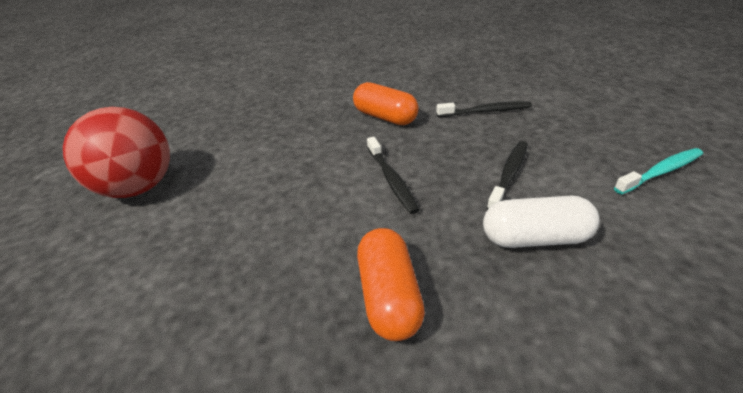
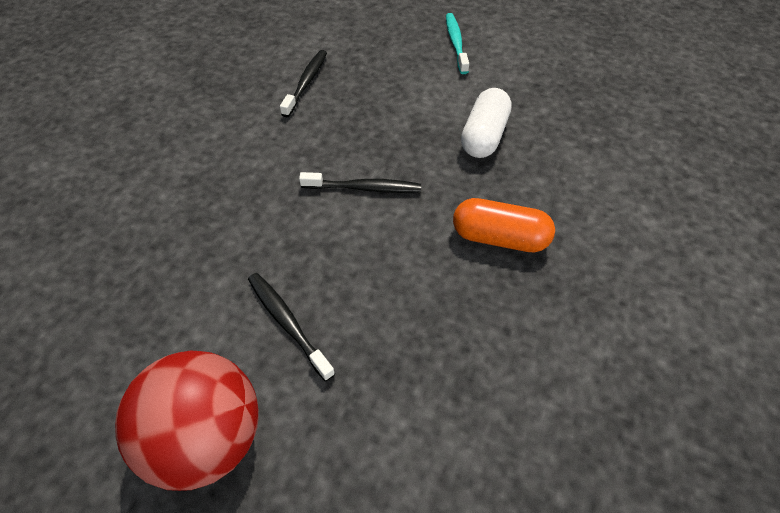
camera: 70 degrees left, 15 degrees up
orange capsule [353,82,419,125] -> none
black toothbrush [486,141,528,210] -> black toothbrush moved to [248,273,335,381]

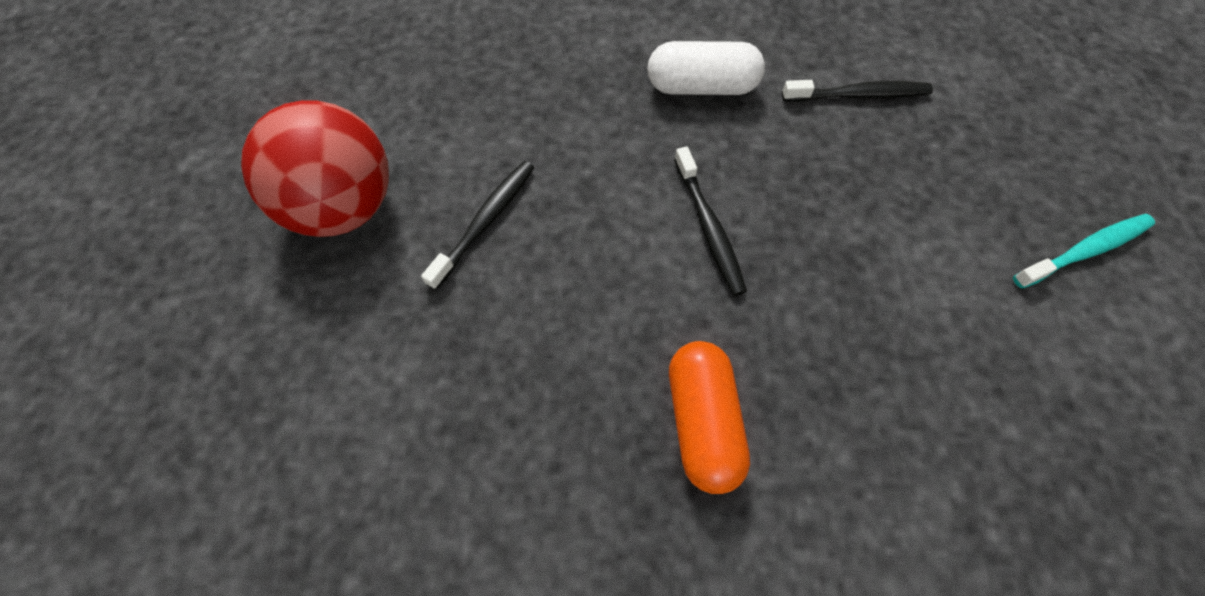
camera: 70 degrees right, 10 degrees up
white capsule [461,88,512,158] -> white capsule moved to [647,41,765,95]

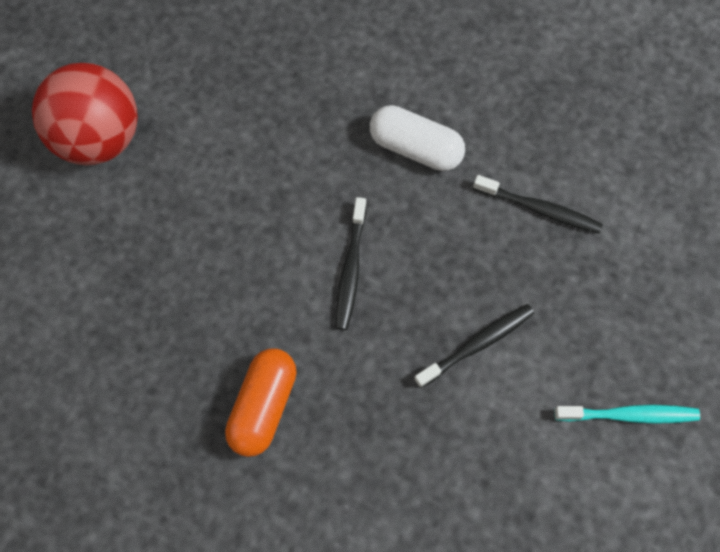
camera: 25 degrees right, 5 degrees up
black toothbrush [421,161,534,290] -> black toothbrush moved to [414,304,534,388]

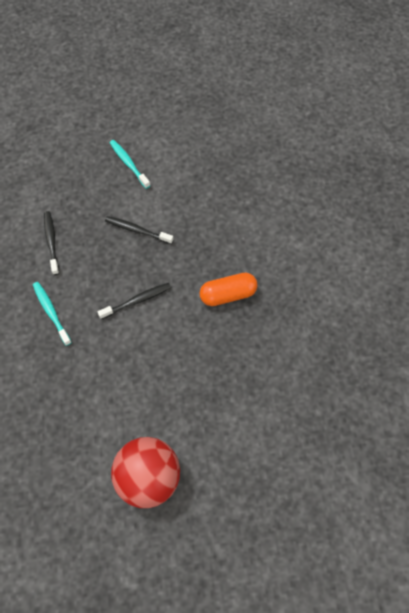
camera: 125 degrees left, 5 degrees down
white capsule [370,105,465,171] -> turquoise toothbrush [33,282,72,346]

